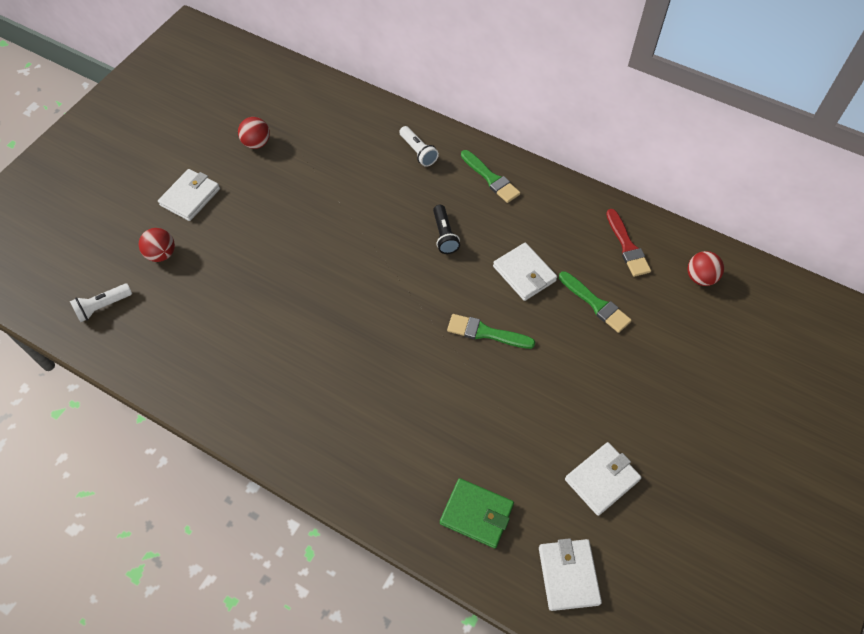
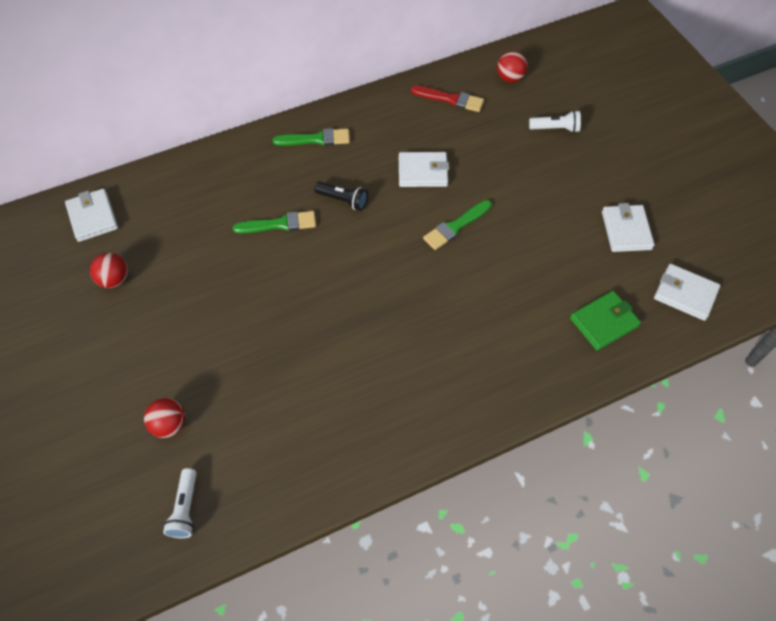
camera: 55 degrees left, 0 degrees up
white wallet [158,169,220,221] -> white wallet moved to [65,188,118,242]
white flashlight [399,126,439,167] -> white flashlight moved to [529,110,581,133]
green brush [559,271,632,333] -> green brush moved to [233,211,316,234]

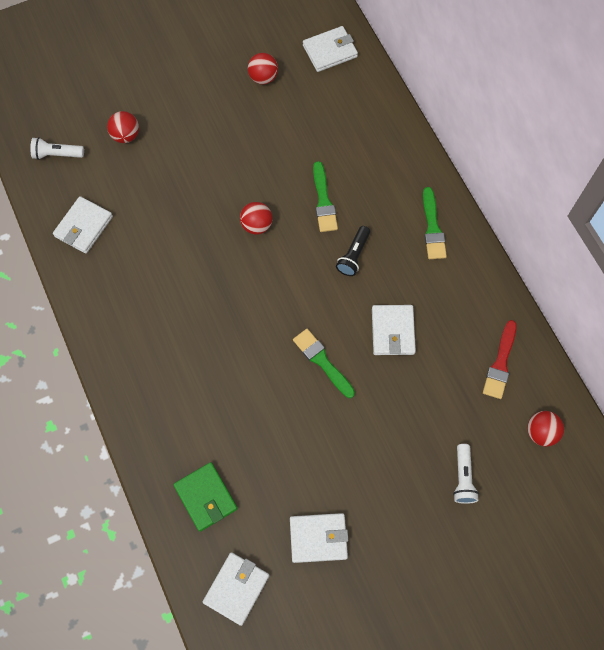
camera: 90 degrees right, 10 degrees up
none -> white wallet [53,196,113,254]
none -> red ball [240,202,272,235]

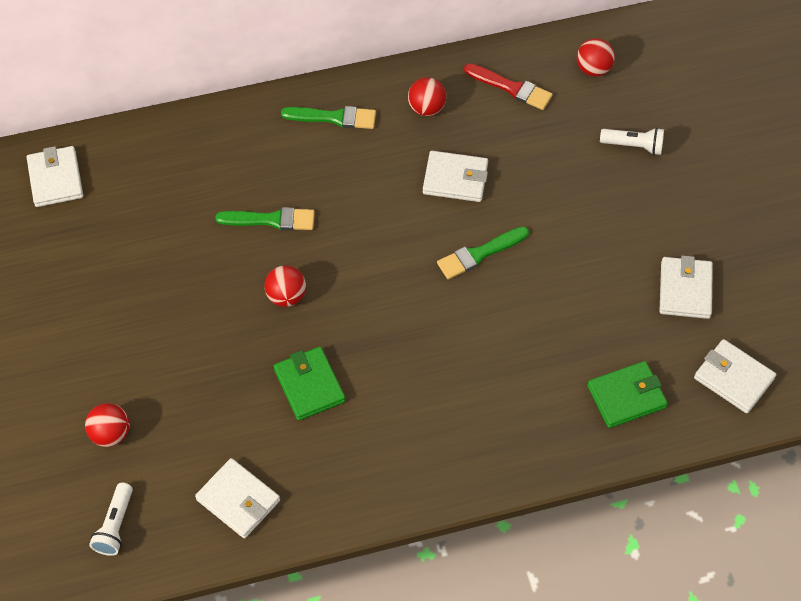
camera: 80 degrees left, 10 degrees down
red ball [248,53,278,84] -> red ball moved to [408,77,446,116]
black flashlight [336,226,370,276] -> none
none -> green wallet [274,347,346,421]

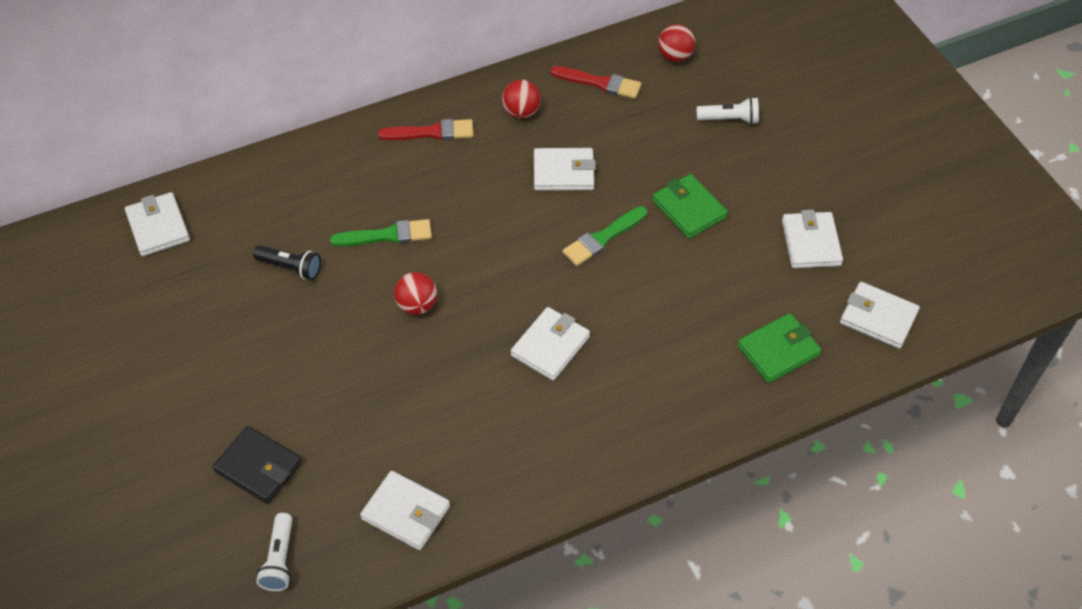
camera: 10 degrees left, 5 degrees down
red ball [85,403,130,447] -> black wallet [213,426,302,504]
green wallet [274,347,346,421] -> green wallet moved to [652,174,728,239]
green brush [281,106,376,129] -> red brush [378,119,473,140]
none -> black flashlight [253,245,321,280]
none -> white wallet [511,307,590,381]

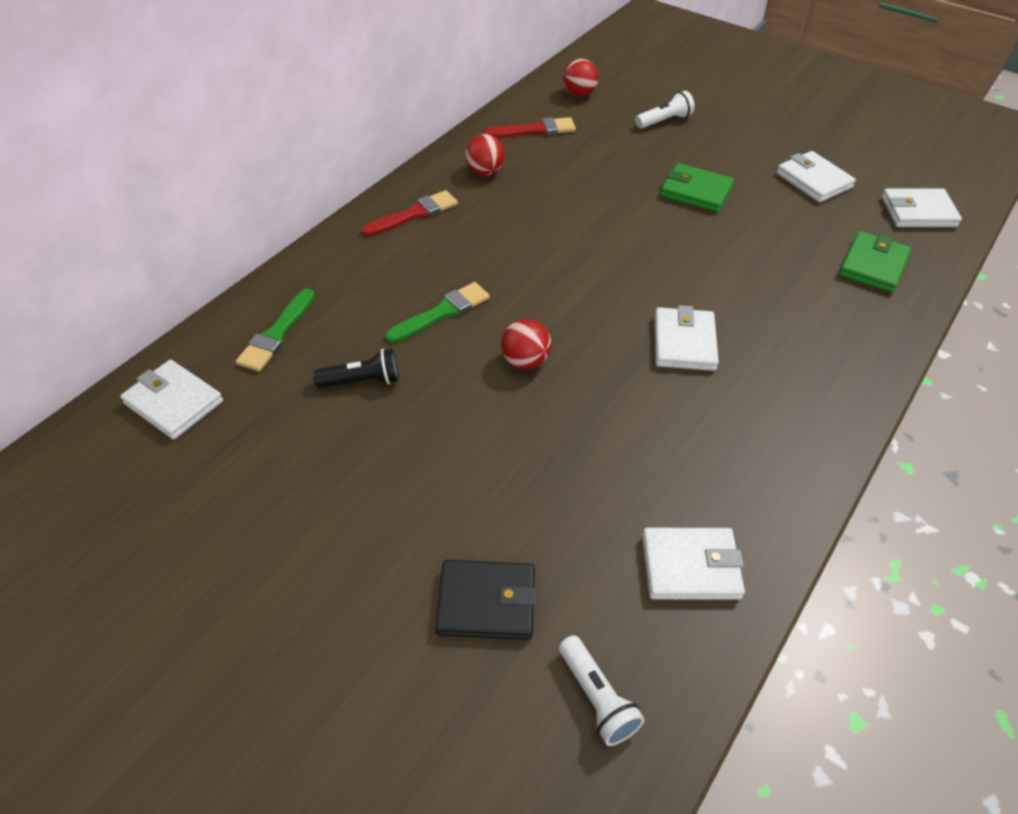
camera: 30 degrees left, 5 degrees down
white wallet [534,148,596,191] -> none
green brush [563,206,647,266] -> green brush moved to [236,288,315,372]

